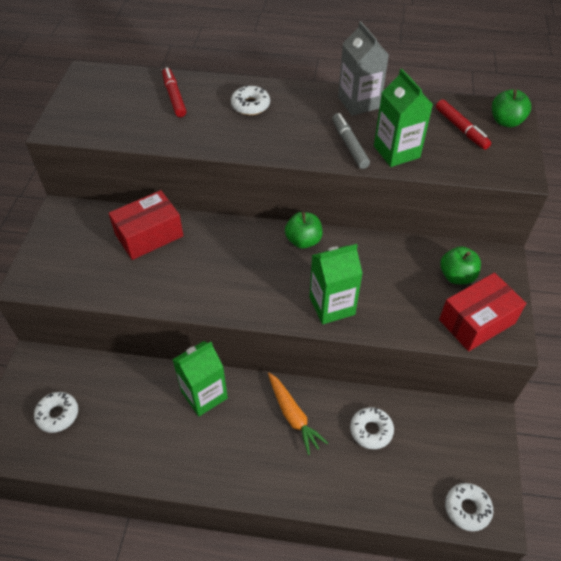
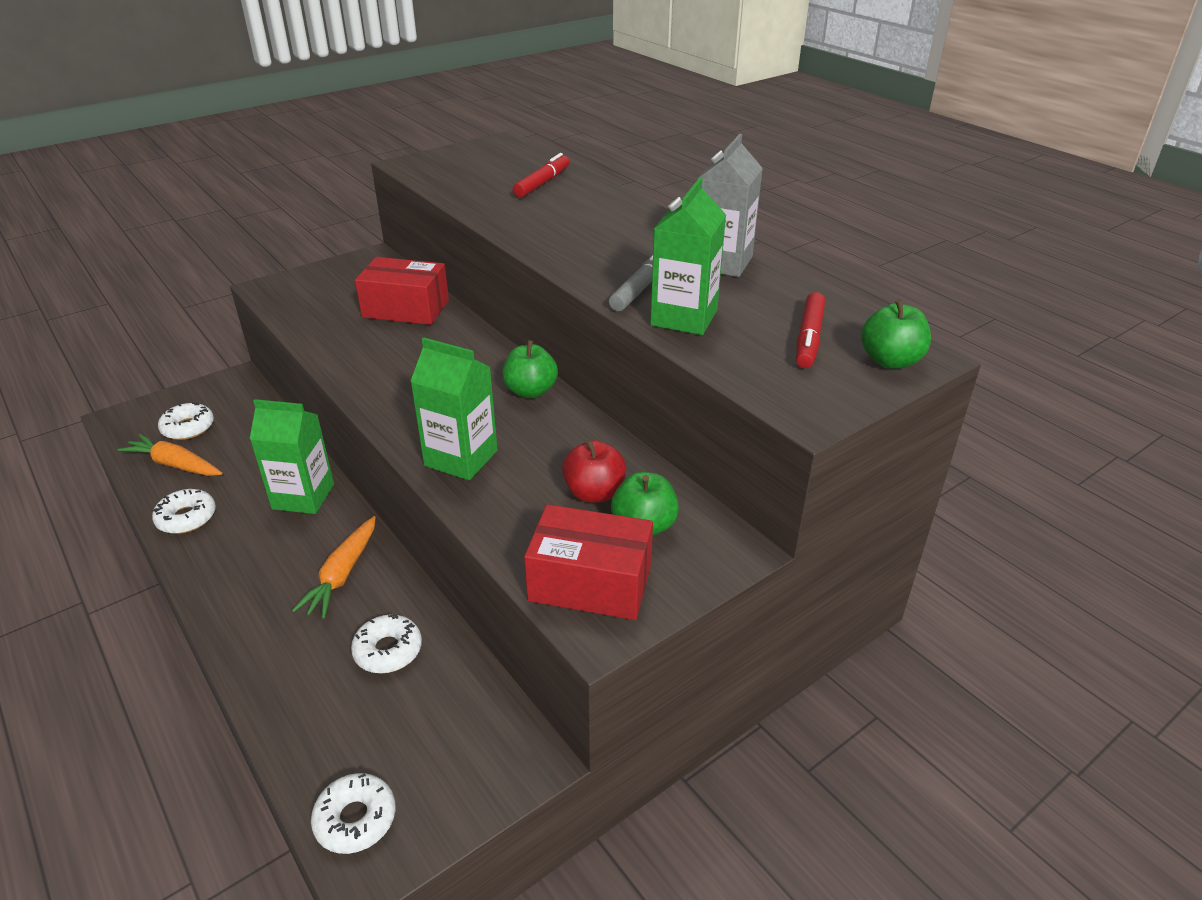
camera: 45 degrees right, 15 degrees down
white donut [231,85,270,115] -> white donut moved to [152,489,216,534]
none -> orange carrot [118,434,222,476]
none -> red apple [562,439,626,503]

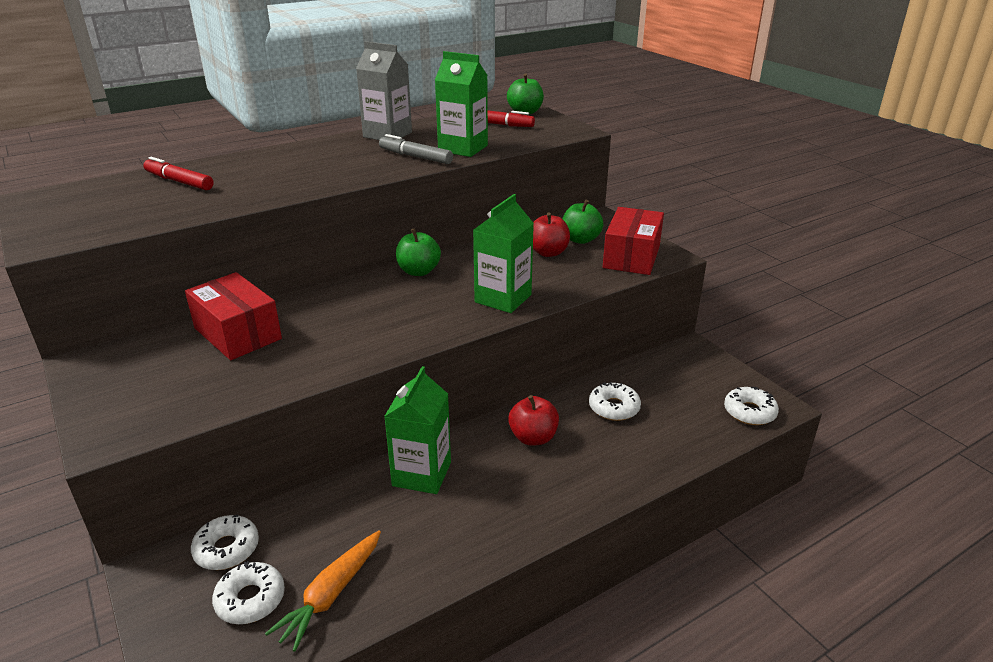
camera: 85 degrees left, 5 degrees down
white donut [152,489,216,534] -> white donut moved to [191,514,259,570]
orange carrot [292,516,376,619] -> red apple [508,395,559,446]
red box [355,257,449,325] -> red box turned 60 degrees counterclockwise [185,272,282,360]

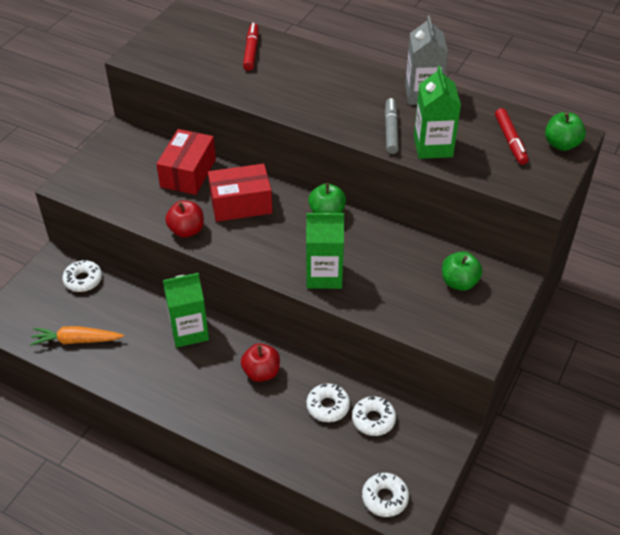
camera: 60 degrees right, 15 degrees up
white donut [212,561,285,624] -> white donut moved to [352,396,396,436]
red apple [533,212,570,257] -> red apple moved to [165,200,204,238]
red box [603,207,664,275] -> red box moved to [208,164,272,222]

